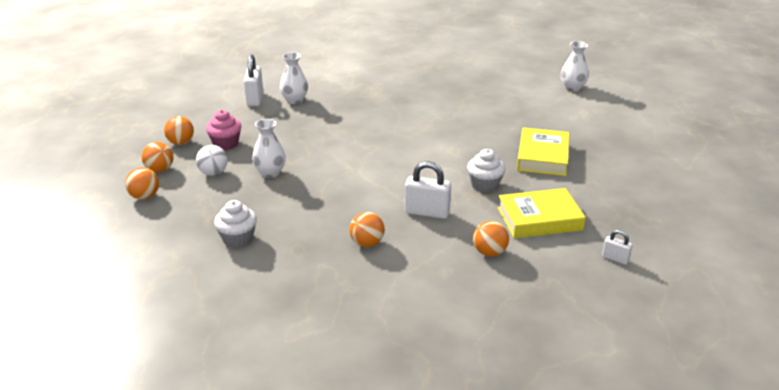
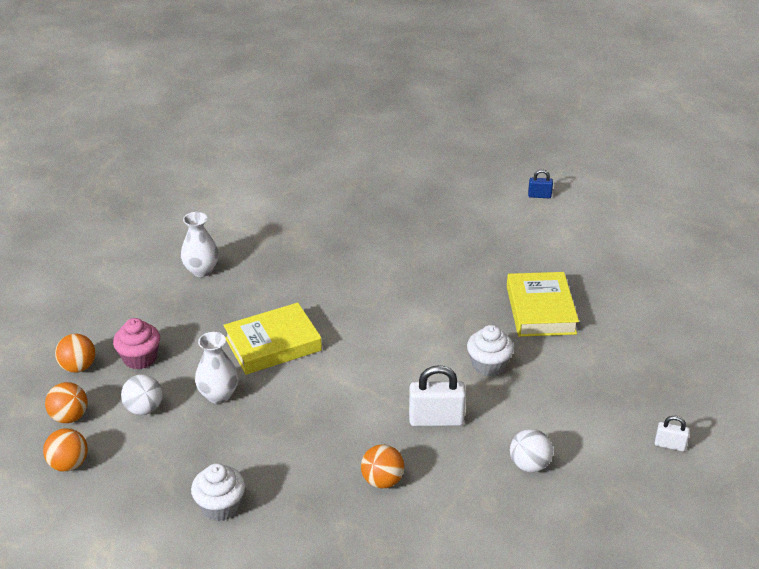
camera: 15 degrees left, 5 degrees up
white padlock [244,54,263,106] -> none
orange ball [473,221,509,256] -> white ball [510,429,553,472]
yellow book [498,188,586,238] -> yellow book moved to [224,303,322,375]
white vase [561,41,589,92] -> blue padlock [528,169,553,198]

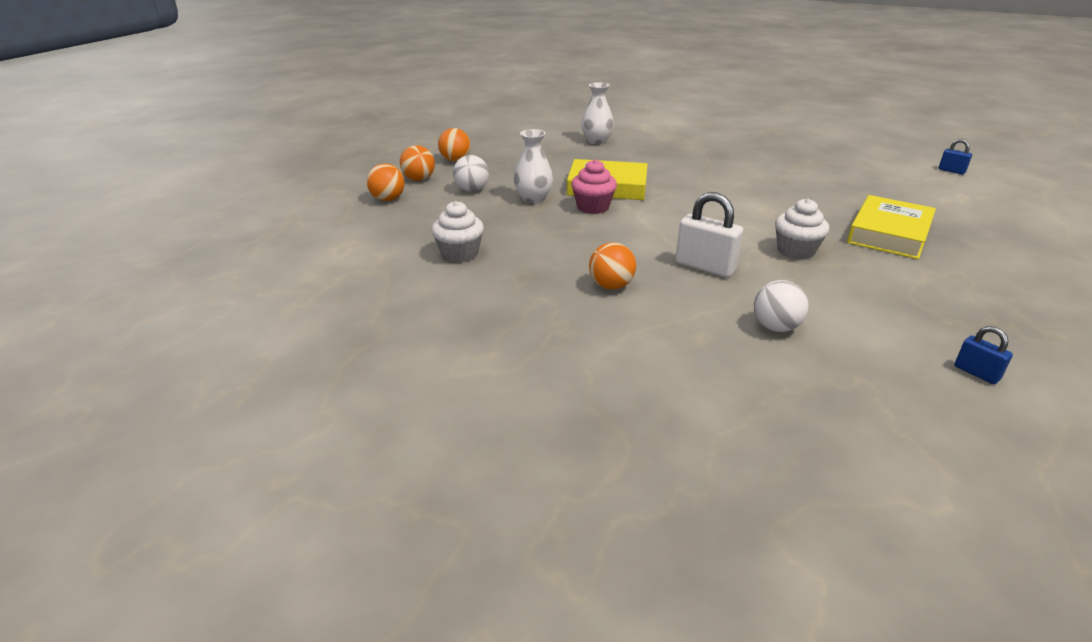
camera: 35 degrees right, 5 degrees down
pink cupcake [113,318,160,369] -> pink cupcake moved to [571,159,617,214]
white padlock [655,416,690,451] -> blue padlock [954,326,1013,384]

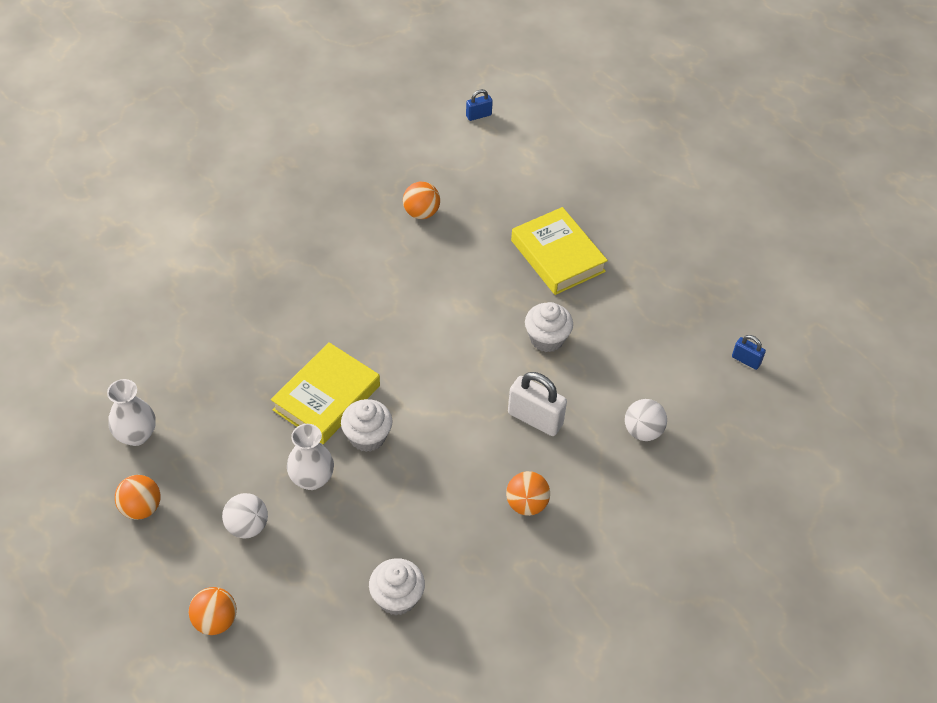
camera: 65 degrees left, 20 degrees up
orange ball [400,145,435,181] -> orange ball moved to [403,182,440,219]
pink cupcake [571,159,617,214] -> white cupcake [341,399,393,452]
white vase [581,82,614,144] -> white vase moved to [107,379,156,446]
white padlock [676,192,743,277] -> white padlock turned 60 degrees clockwise [508,372,567,436]
blue padlock [954,326,1013,384] -> blue padlock turned 45 degrees clockwise [732,335,766,370]

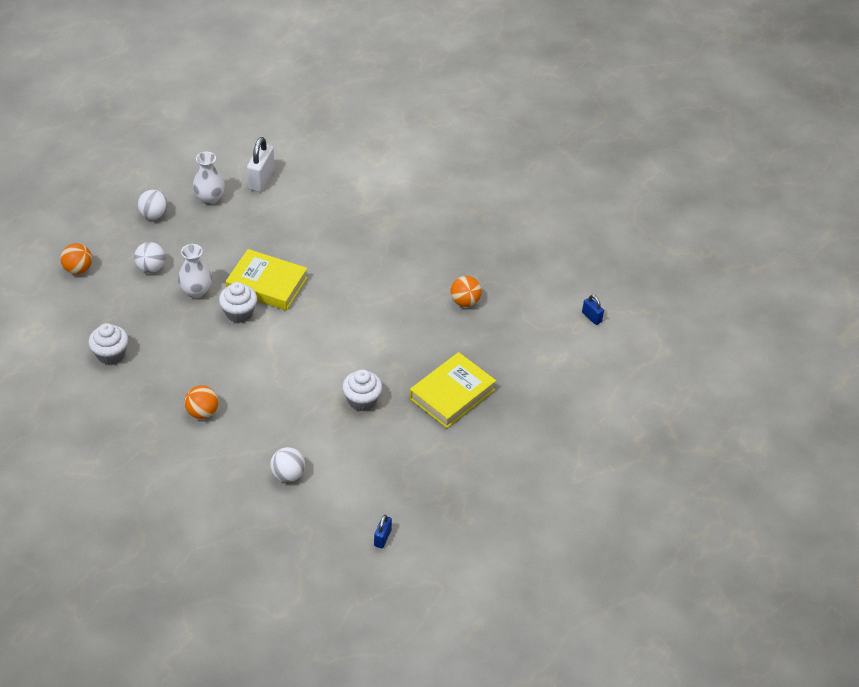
camera: 75 degrees right, 5 degrees down
orange ball [115,475,161,520] -> white ball [138,190,168,220]
white padlock [508,372,567,436] -> white padlock moved to [247,137,275,192]

